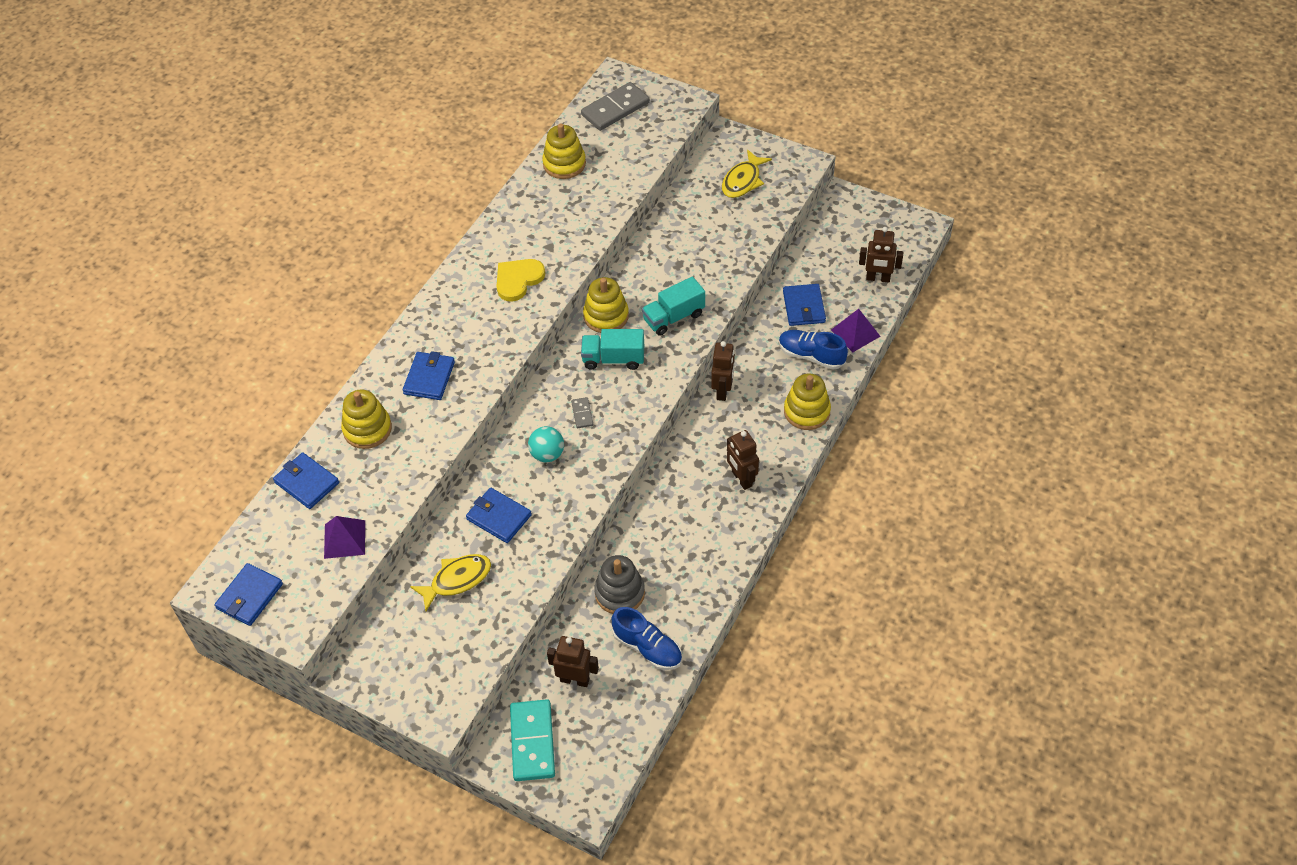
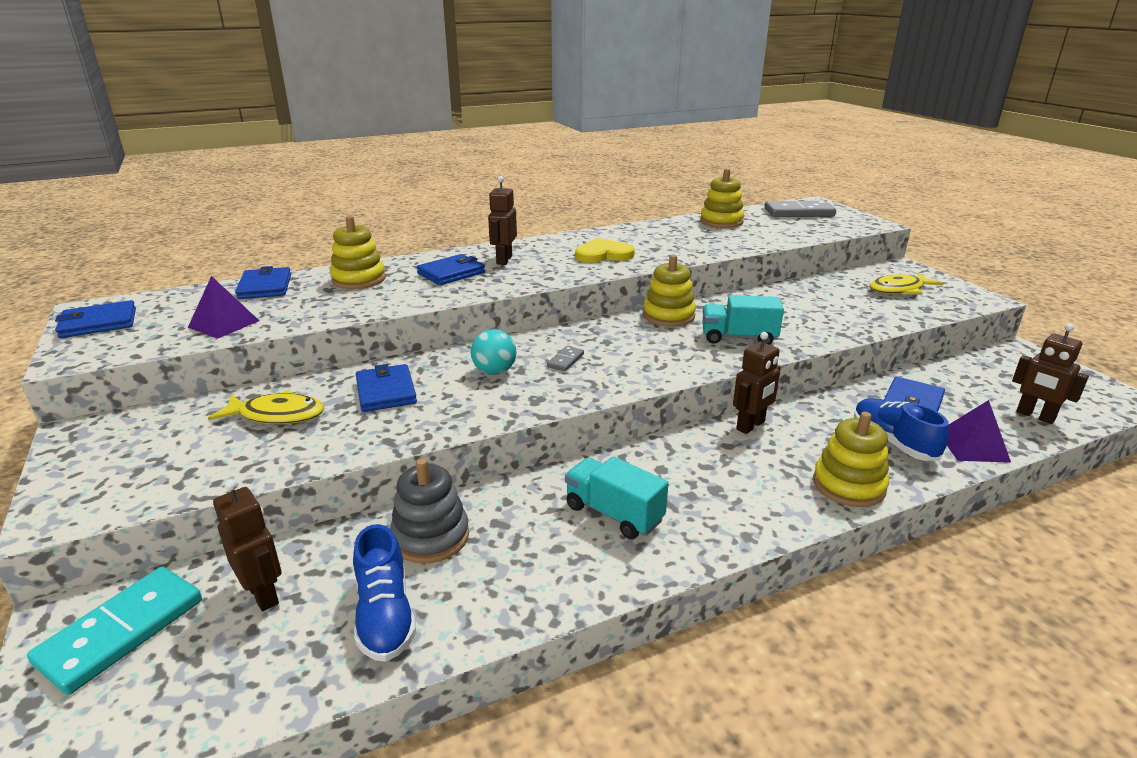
camera: 35 degrees right, 25 degrees down
turquoise truck [581,329,644,370] -> turquoise truck moved to [565,456,669,539]
brown robot [727,430,759,490] -> brown robot moved to [488,176,517,265]

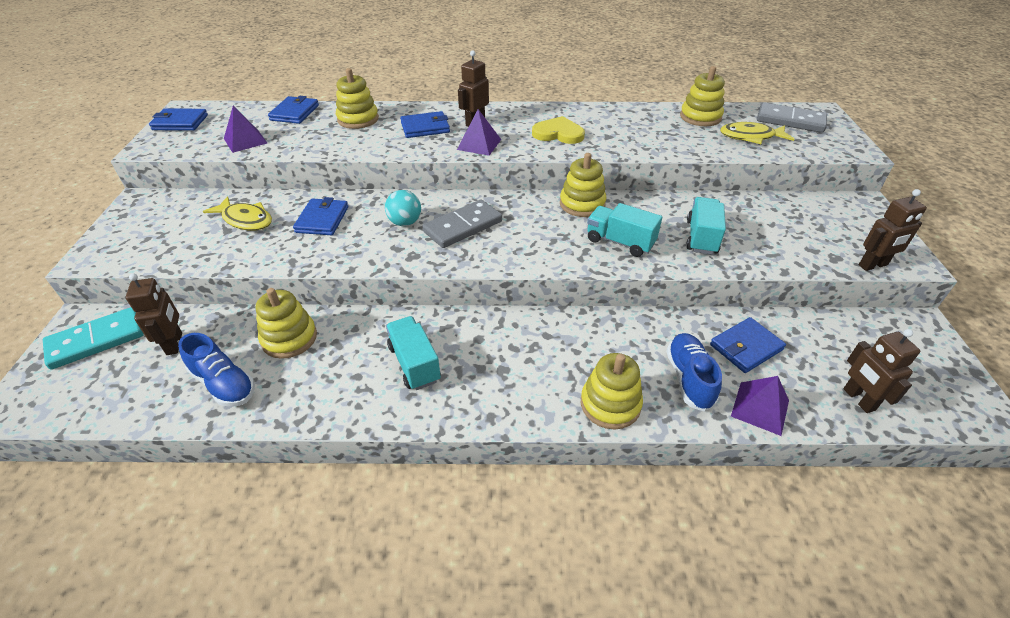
camera: 25 degrees right, 15 degrees up
blue shoe [353,524,416,662] -> blue shoe turned 60 degrees counterclockwise [178,333,255,407]
grey stacking toy [390,458,469,563] -> yellow stacking toy [256,288,317,359]
grey domino [547,346,584,371] -> grey domino [423,199,502,248], size x2.12
brown robot [733,332,781,434] -> brown robot moved to [859,189,927,271]
yellow fish [870,272,944,294] -> yellow fish moved to [720,122,794,144]
none -> purple pyramid [457,109,501,156]
none -> turquoise truck [686,197,726,255]

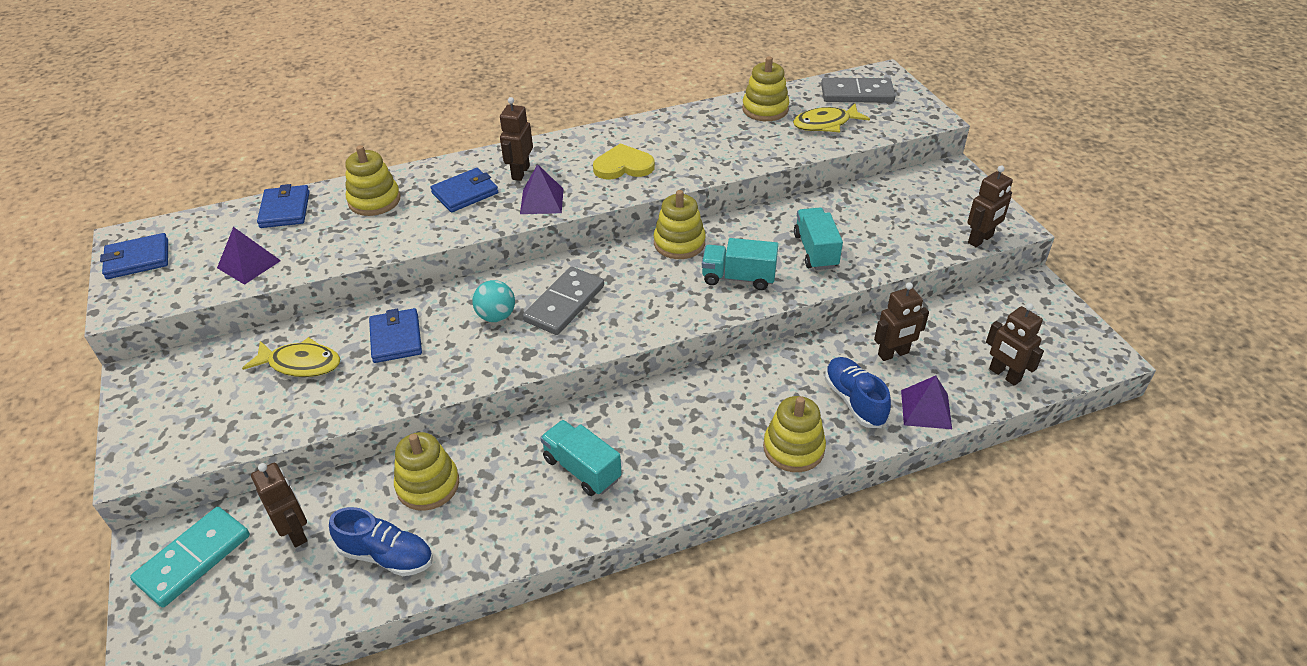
camera: 20 degrees left, 0 degrees up
blue wallet [710,317,786,373] -> brown robot [874,282,929,361]

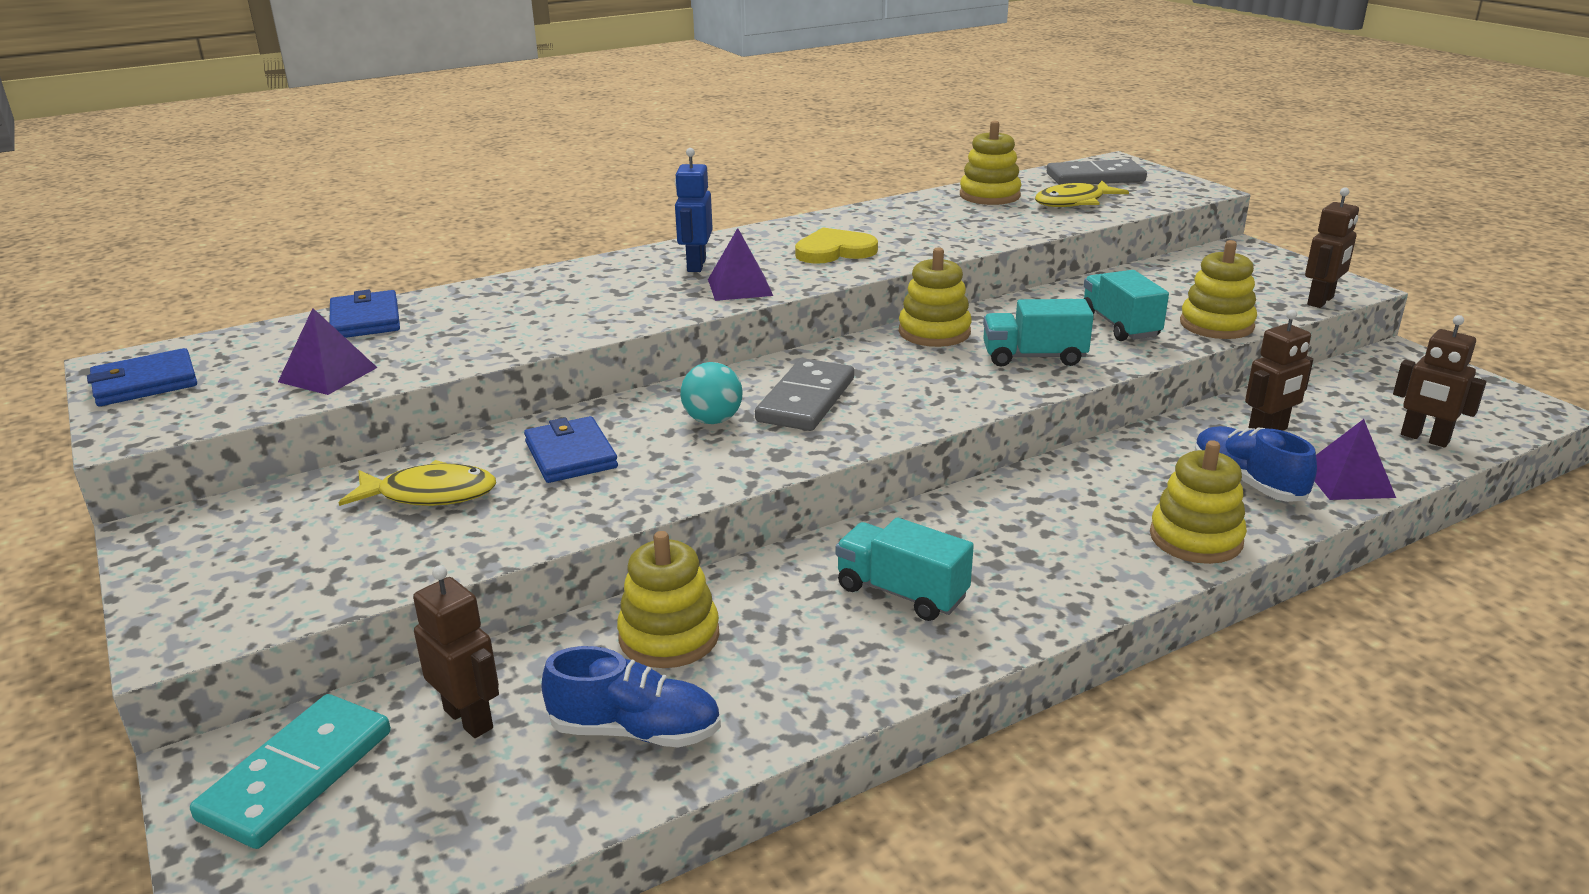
camera: 10 degrees left, 15 degrees down
yellow stacking toy [345,145,400,216] -> yellow stacking toy moved to [1180,240,1257,339]
blue wallet [430,168,498,213] -> none
brown robot [500,97,533,181] -> blue robot [675,148,713,272]

